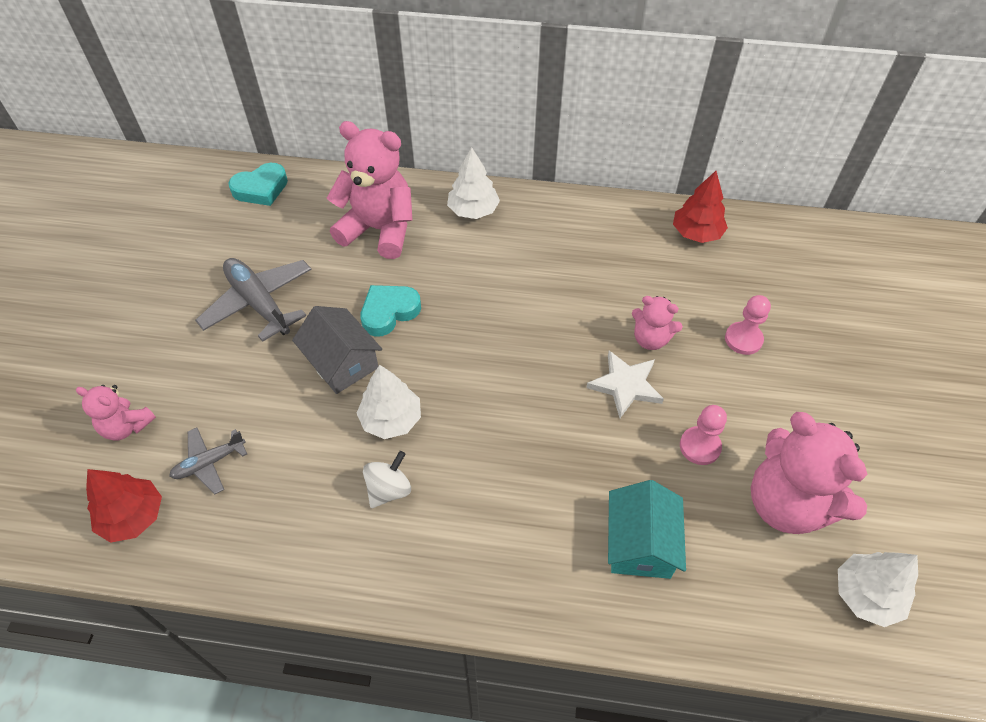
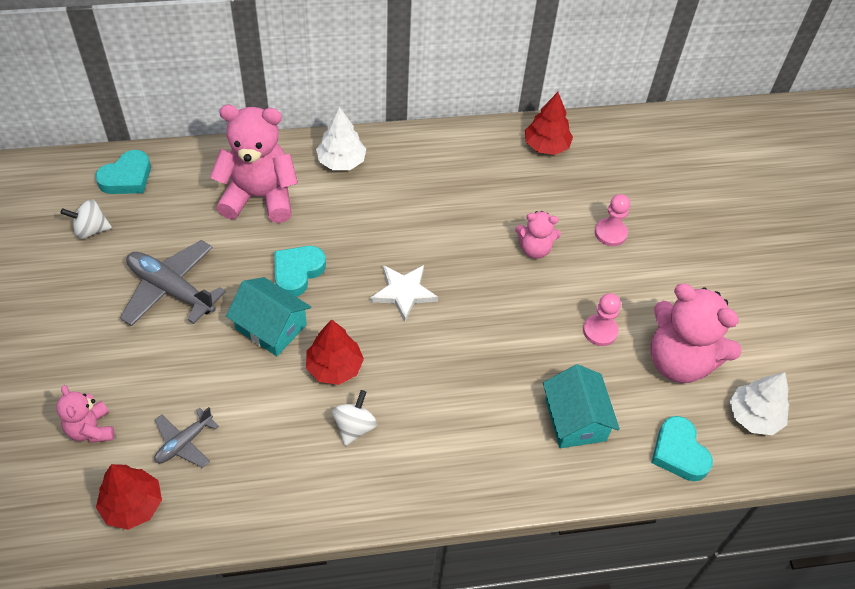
camera: 20 degrees left, 0 degrees up
pink teddy bear [76,385,156,441] -> pink teddy bear turned 60 degrees clockwise [56,385,114,443]
grey house [292,306,382,394] -> turquoise house [226,277,311,356]
white tree [357,365,421,439] -> red tree [306,319,364,385]
white star [586,351,664,418] -> white star moved to [371,265,438,322]
none -> white spinning top [60,199,112,239]
none -> turquoise heart [651,416,713,481]

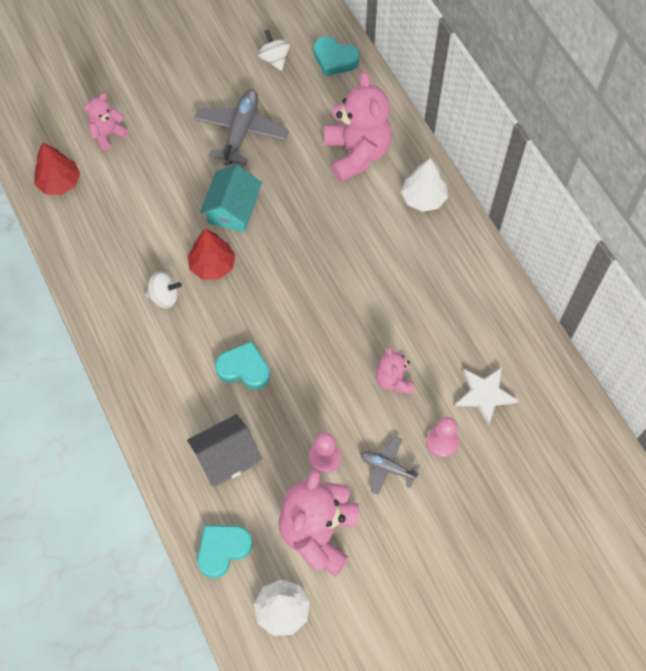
camera: 75 degrees right, 10 degrees up
grey plane [154,407,219,468] -> grey plane moved to [361,436,420,495]
turquoise heart [274,246,326,297] -> turquoise heart moved to [215,341,270,390]
white star [371,265,438,322] -> white star moved to [455,367,518,426]
red tree [525,92,573,155] -> none
turquoise house [543,364,620,448] -> grey house [187,414,262,487]

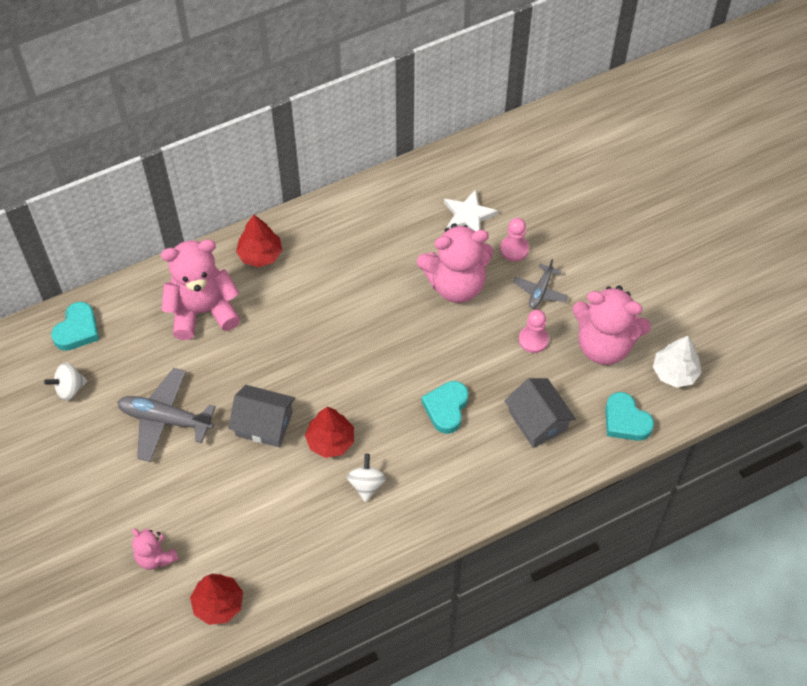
camera: 90 degrees left, 5 degrees down
turquoise house [200,164,262,232] -> grey house [228,385,295,447]
pink teddy bear [376,346,414,393] -> pink teddy bear [417,223,493,303], size x1.91
white tree [401,158,448,212] -> red tree [236,215,282,267]

